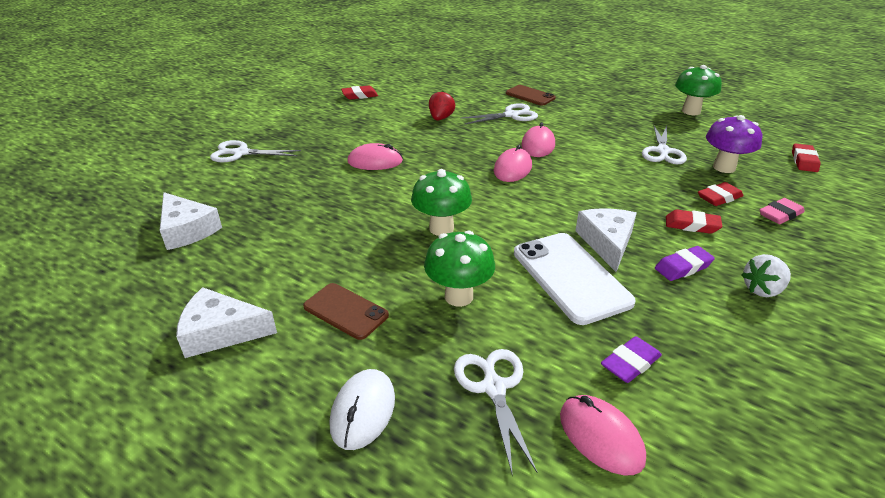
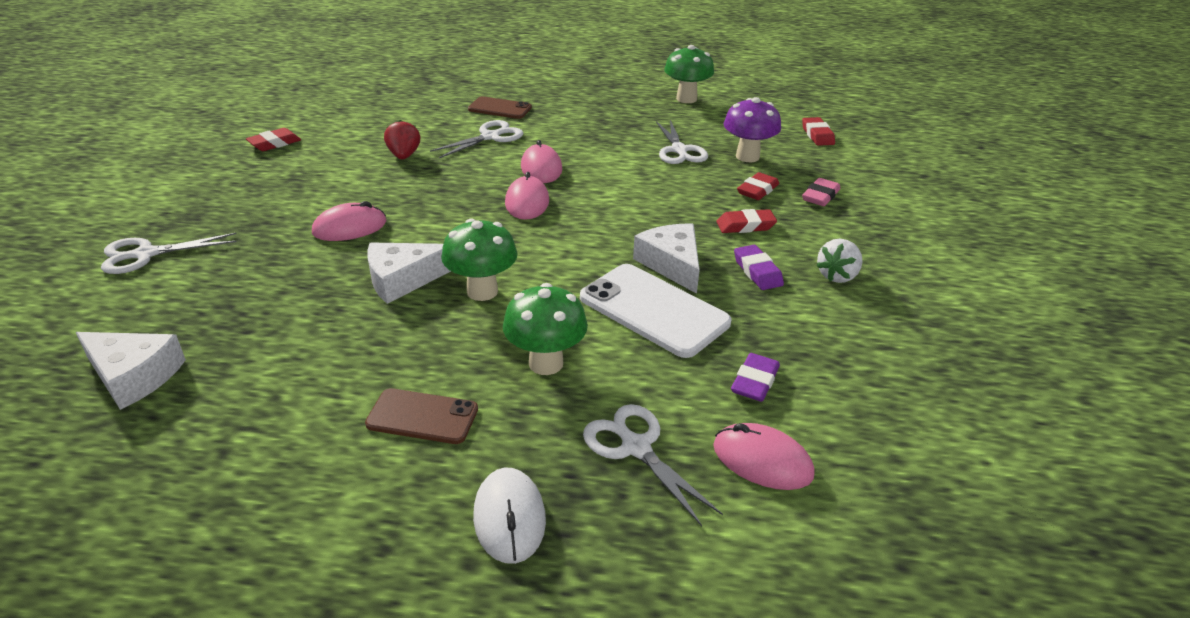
camera: 25 degrees left, 0 degrees up
white cheese [176,287,277,358] -> white cheese moved to [367,242,451,304]
purple eraser [655,246,715,281] -> purple eraser turned 60 degrees counterclockwise [734,245,784,290]

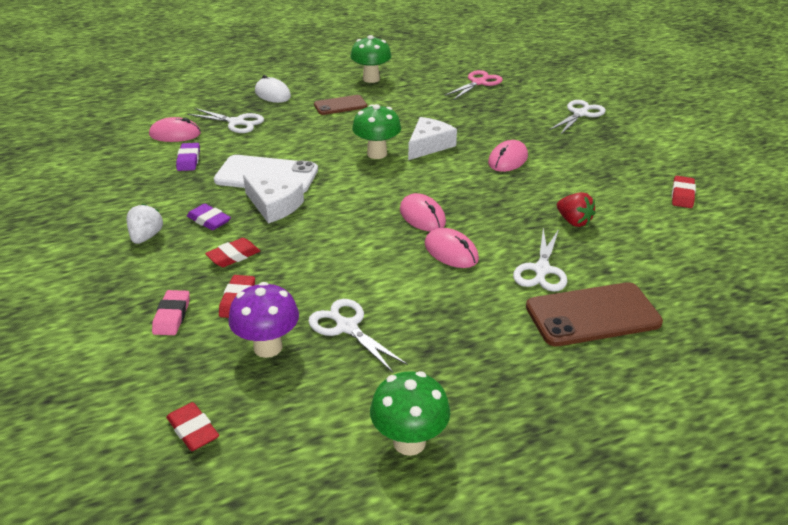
camera: 150 degrees right, 0 degrees up
white cheese [76,332,186,410] -> pink scissors [444,70,503,100]
brown phone [468,96,532,119] -> brown phone [526,282,663,346], size x1.65
green mushroom [503,283,588,375] -> green mushroom moved to [351,35,391,83]

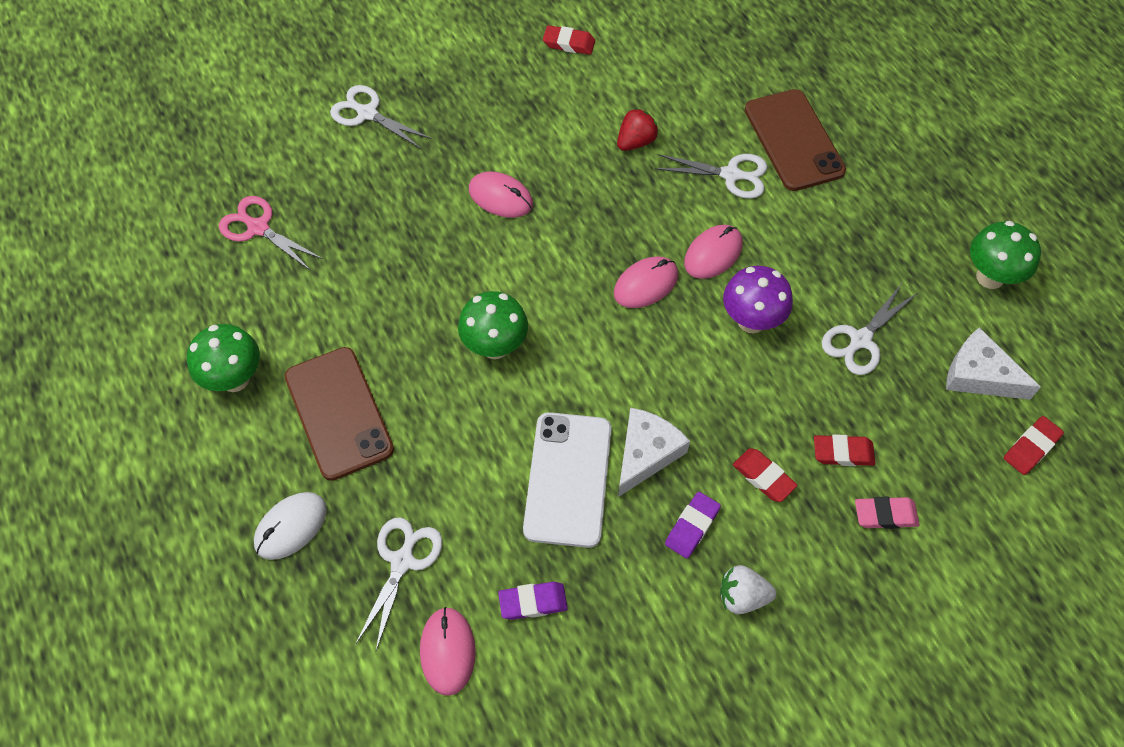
camera: 95 degrees left, 25 degrees up
purple mushroom [228,282,299,358] -> purple mushroom moved to [723,266,793,333]
brown phone [314,95,367,115] -> brown phone [285,347,394,481], size x1.65
white cheese [408,117,457,160] -> white cheese moved to [946,327,1041,400]

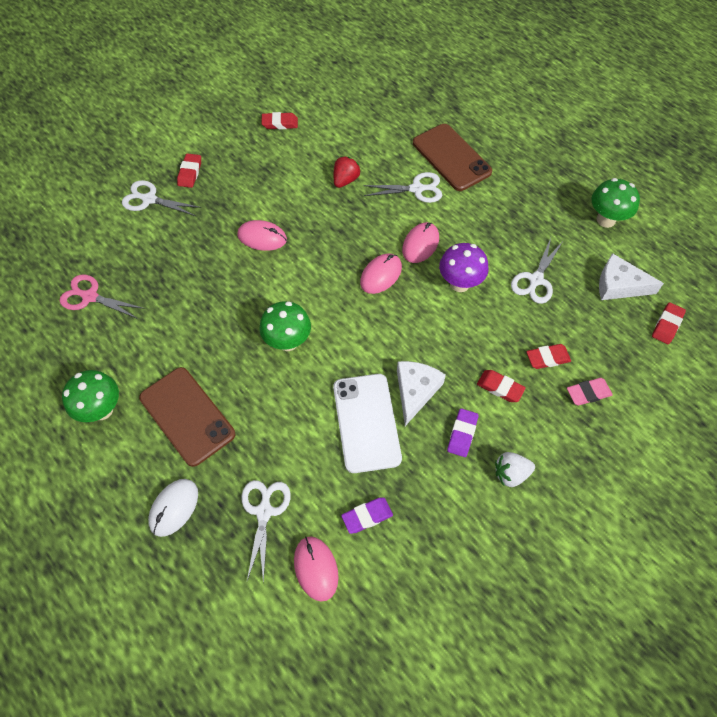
camera: 15 degrees left, 0 degrees up
none -> red eraser [177,153,201,188]

